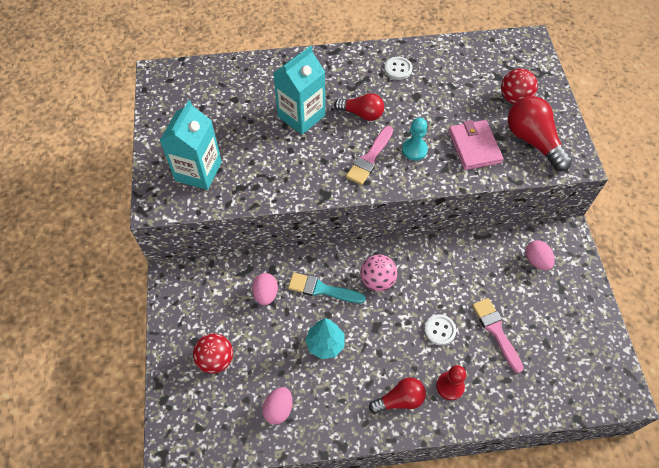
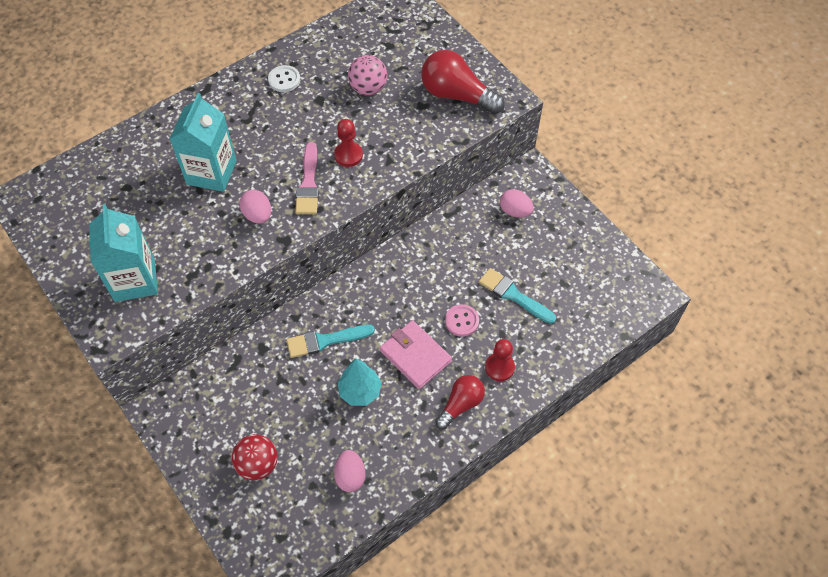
camera: 30 degrees left, 0 degrees up
pink egg [252,273,278,306] -> pink egg moved to [239,190,271,224]
red light bulb [334,93,384,121] -> none
pink ball [360,255,397,292] -> pink ball moved to [348,55,387,95]
turquoise pawn [402,118,428,161] -> red pawn [334,119,363,167]
white button [424,314,456,345] -> pink button [445,304,479,337]
pink wallet [448,120,503,170] -> pink wallet moved to [380,320,452,389]
pink brush [472,298,523,373] -> turquoise brush [479,268,556,324]
red ball [501,68,538,104] -> none

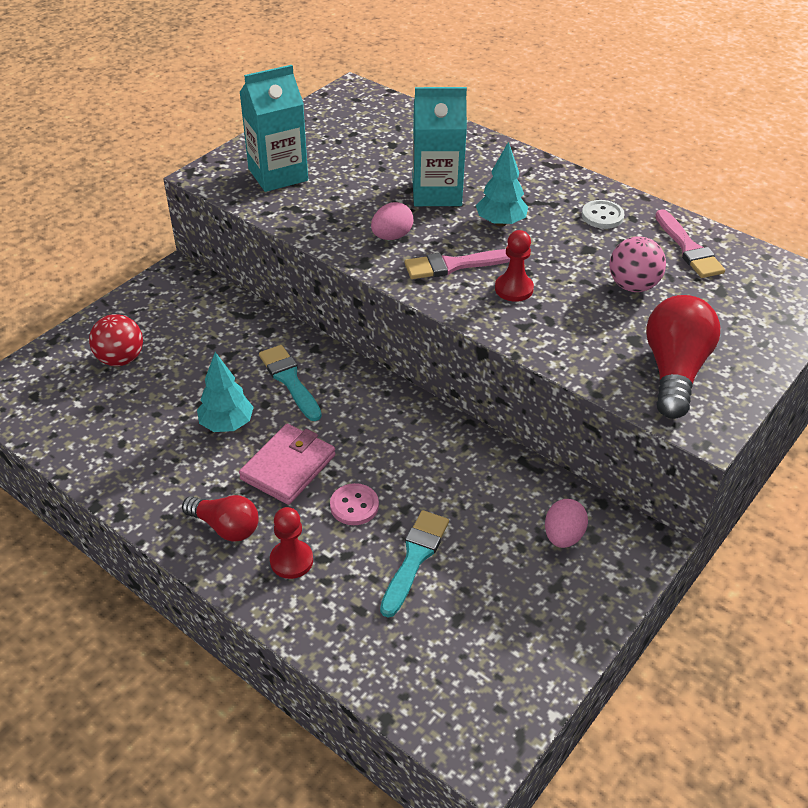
camera: 75 degrees right, 15 degrees down
pink egg [334,450,366,492] -> none
none -> turquoise tree [476,142,528,227]
none -> pink brush [655,209,725,278]

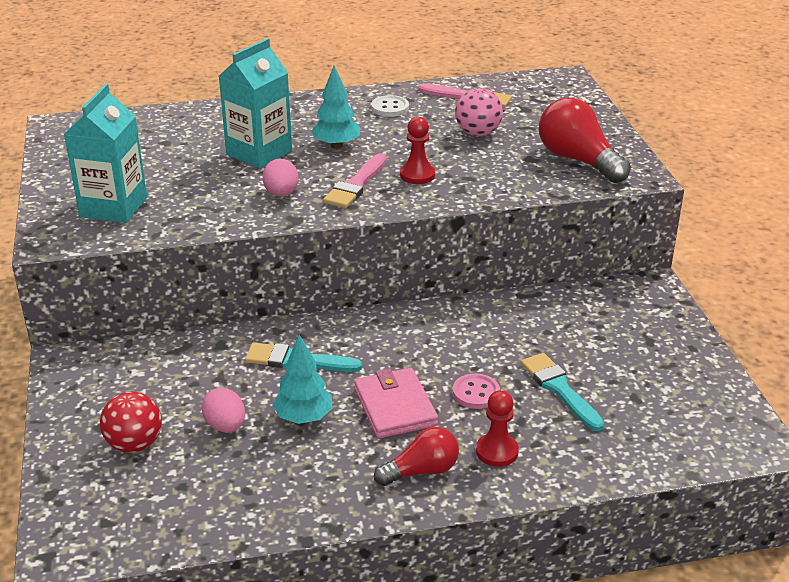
camera: 50 degrees left, 10 degrees down
pink egg [545,499,588,548] -> pink egg moved to [202,388,245,432]

